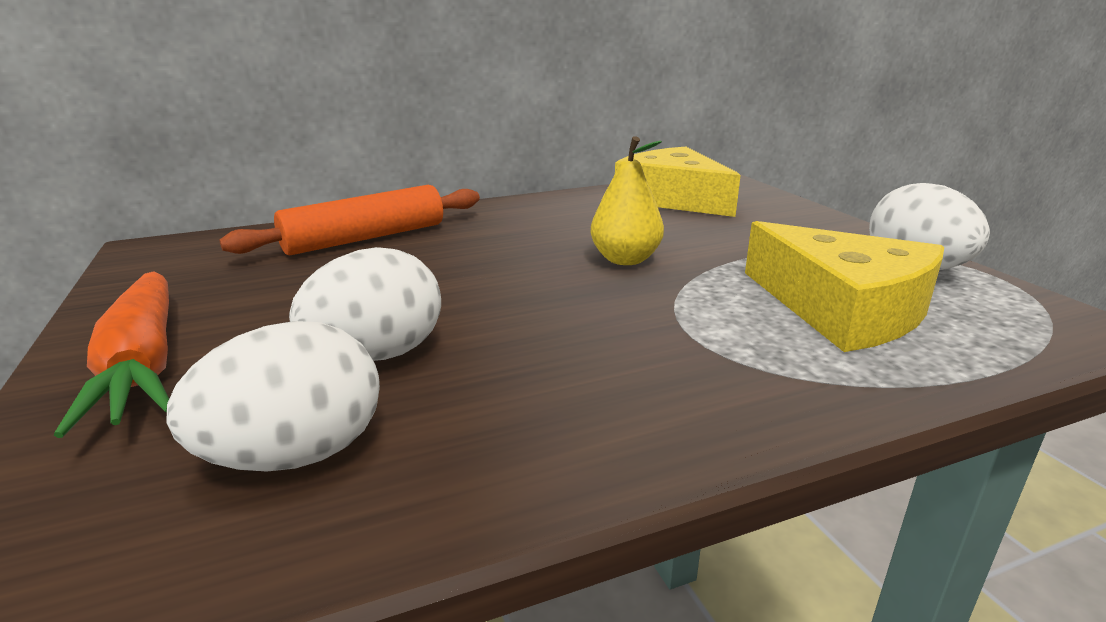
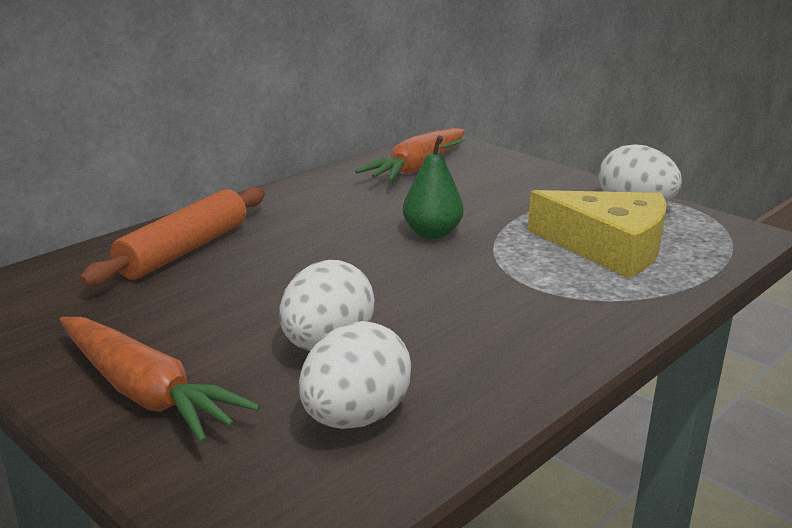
camera: 25 degrees left, 0 degrees up
yellow pear [591,136,664,265] -> green pear [403,135,466,239]
yellow cheese [615,147,741,217] -> orange carrot [355,128,465,182]

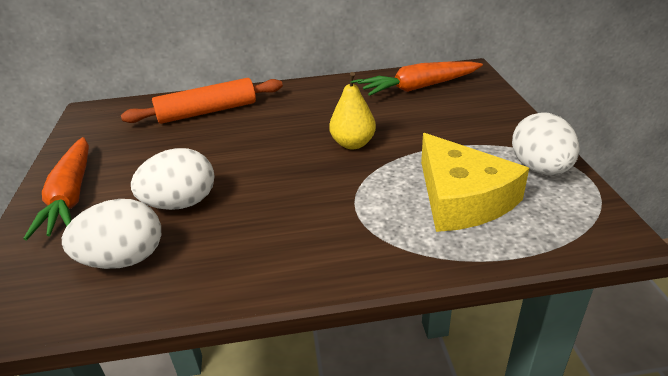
camera: 40 degrees right, 10 degrees up
green pear [403,135,466,239] -> yellow pear [329,72,376,149]

